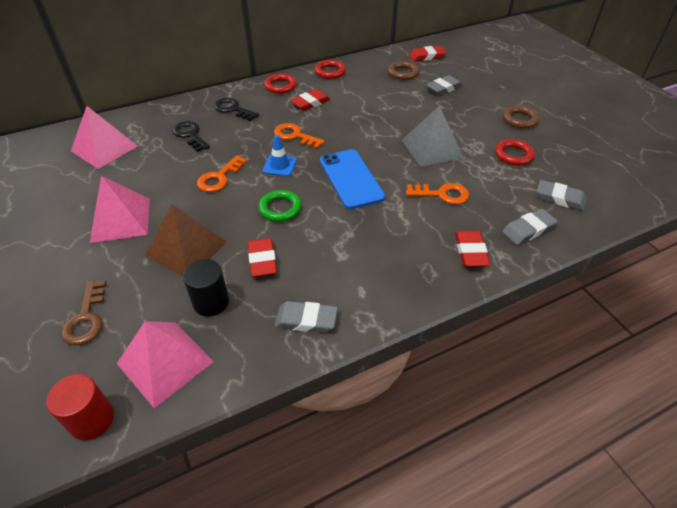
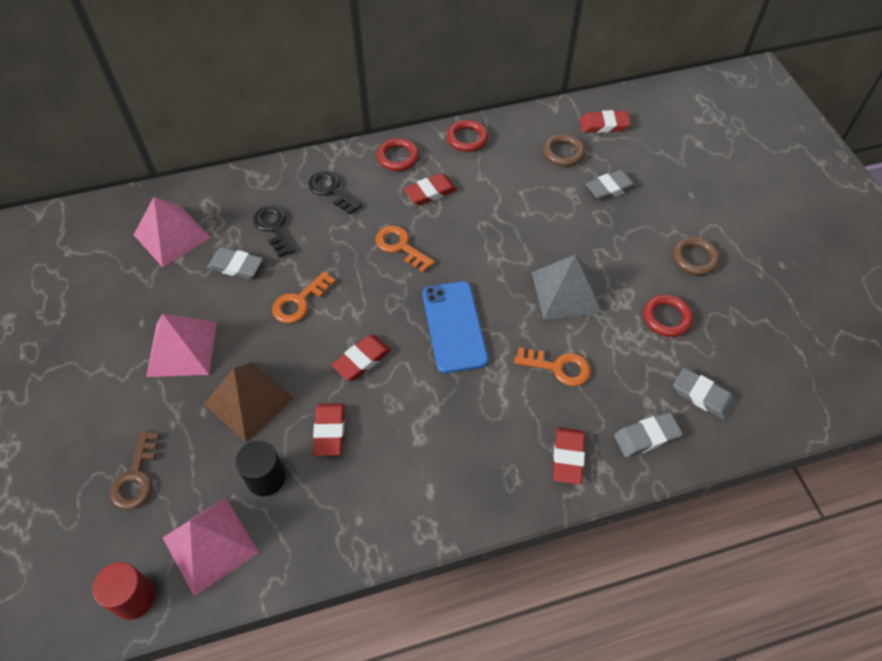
camera: 10 degrees right, 10 degrees up
green ring [258,190,302,222] -> red eraser [332,335,391,381]
blue traffic cone [262,135,297,176] -> none
grey eraser [275,301,338,333] -> grey eraser moved to [207,247,263,279]

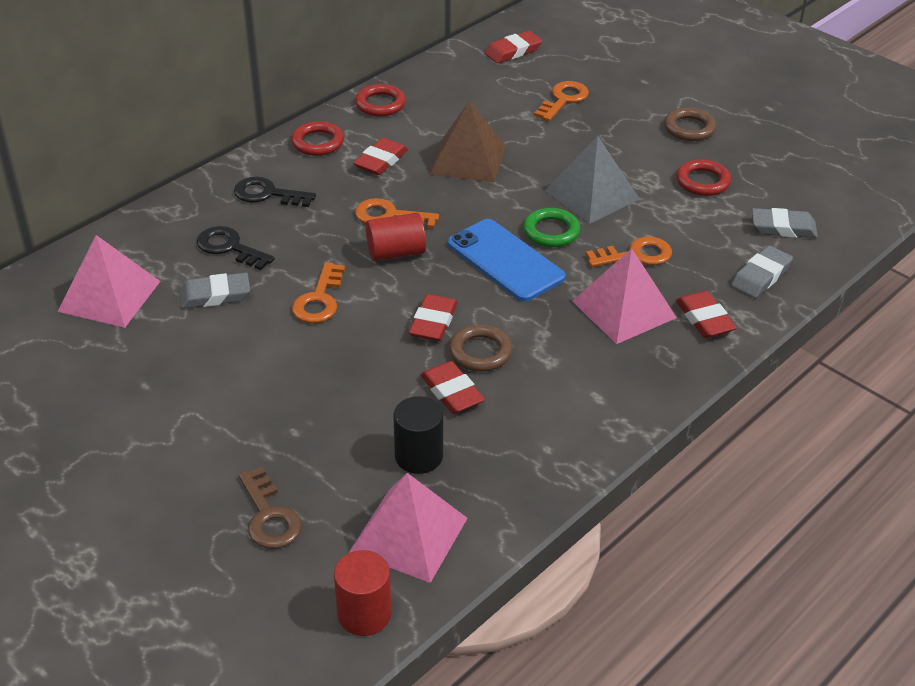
camera: 30 degrees left, 15 degrees down
pink pyramid [146,314,217,377] -> pink pyramid moved to [572,248,677,344]
brown pyramid [204,362,294,442] -> brown pyramid moved to [430,101,506,183]
brown ring [543,134,585,167] -> brown ring moved to [449,324,513,372]
grey eraser [586,170,637,201] -> orange key [534,81,589,121]
none -> red cylinder [366,213,426,261]
none -> green ring [523,208,580,247]

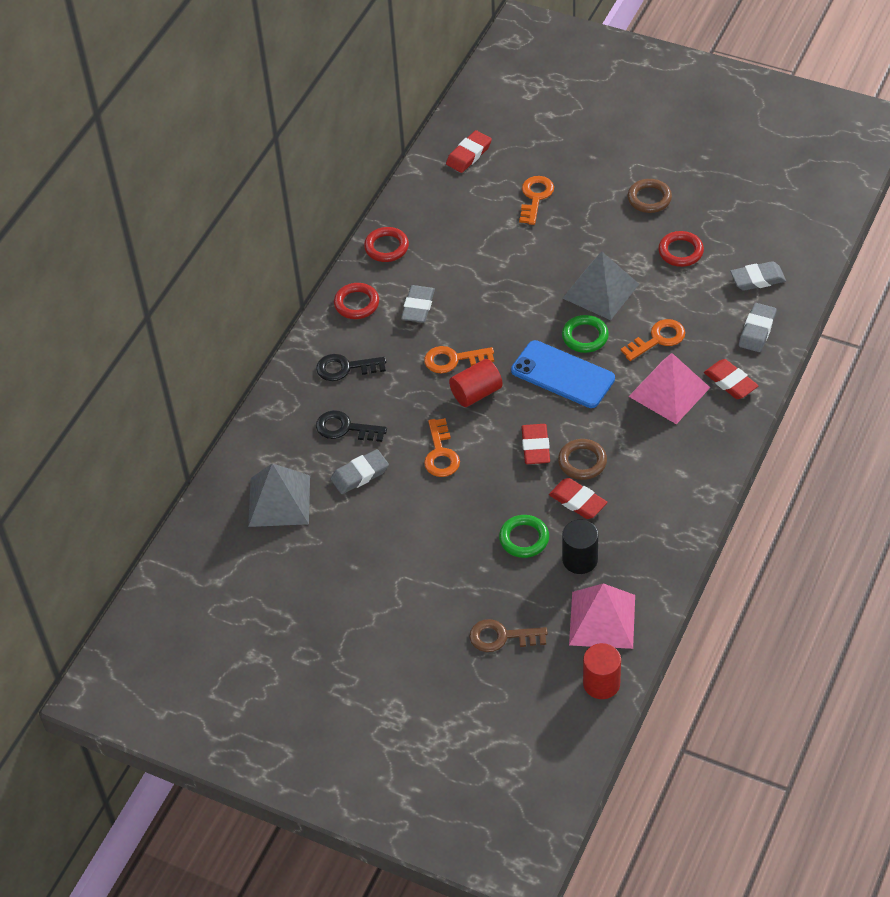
camera: 15 degrees left, 10 degrees up
pink pyramid [58,235,160,328] -> grey pyramid [248,463,310,527]
brown key [239,466,302,549] -> brown key turned 135 degrees clockwise [469,619,548,652]
red eraser [353,138,408,175] -> grey eraser [401,285,435,323]
brown pyramid [430,101,506,183] -> none
none -> green ring [499,515,549,558]

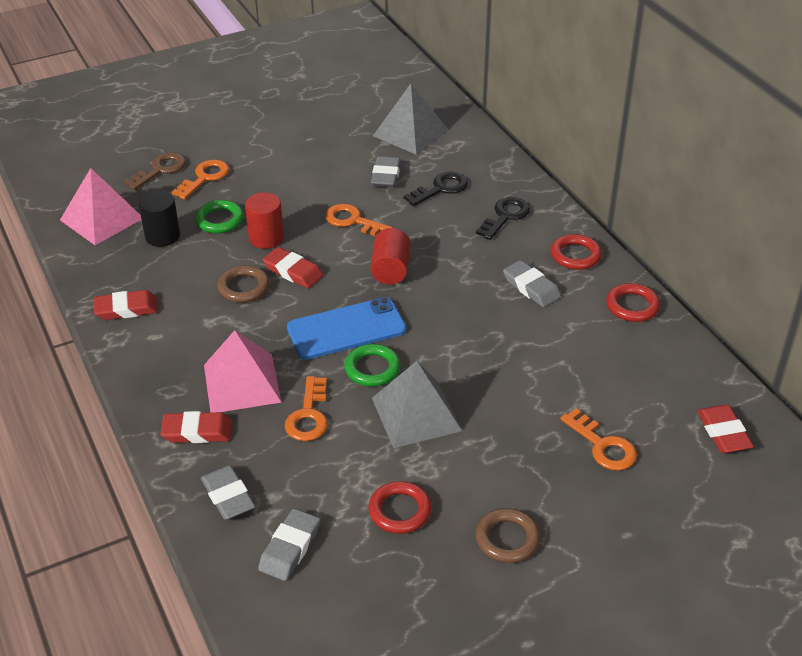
camera: 125 degrees right, 10 degrees down
orange key [424,346,494,373] -> orange key moved to [172,160,230,200]
red eraser [549,478,607,519] -> red eraser moved to [94,290,158,320]
red cylinder [583,643,621,699] -> red cylinder moved to [245,192,284,249]

